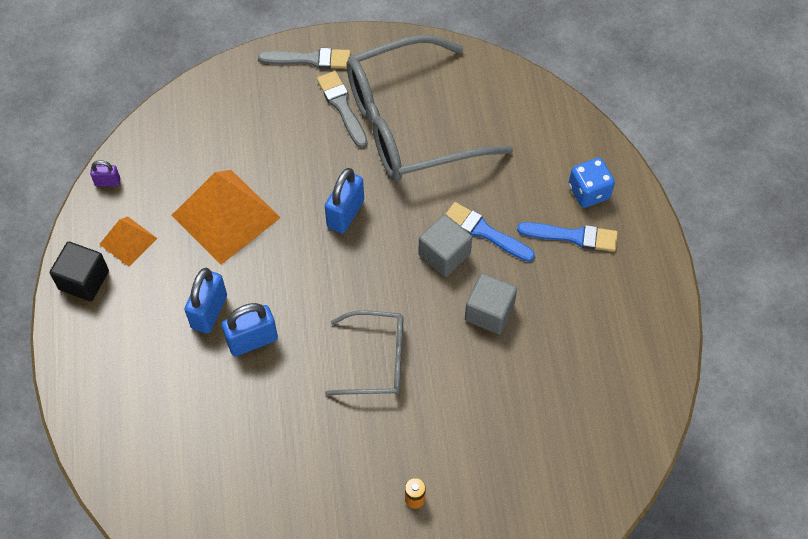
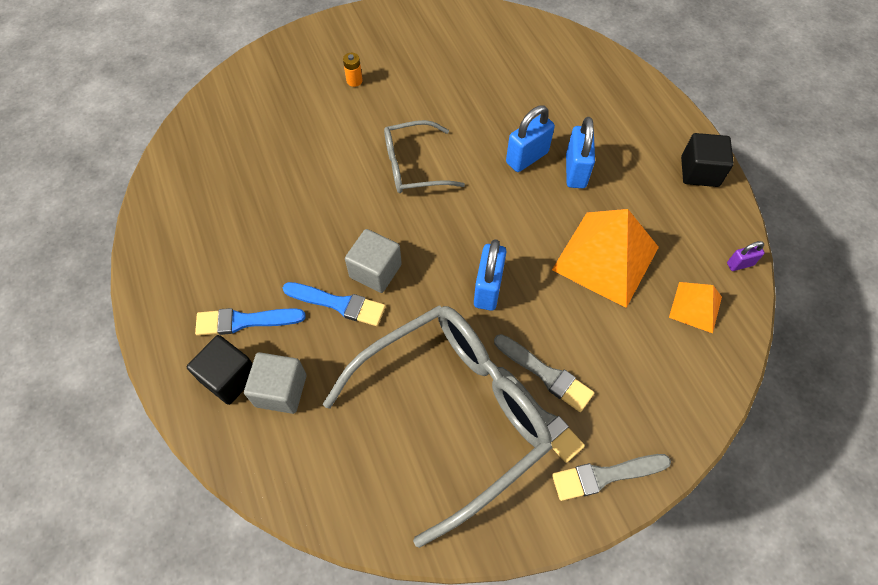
camera: 165 degrees right, 0 degrees up
orange pyramid [99,216,157,267] -> orange pyramid moved to [669,282,722,333]
grey cube [465,273,517,334] -> grey cube moved to [244,352,307,414]
blue dice [569,158,615,208] -> black cube [187,335,253,405]
none -> grey brush [494,334,594,412]

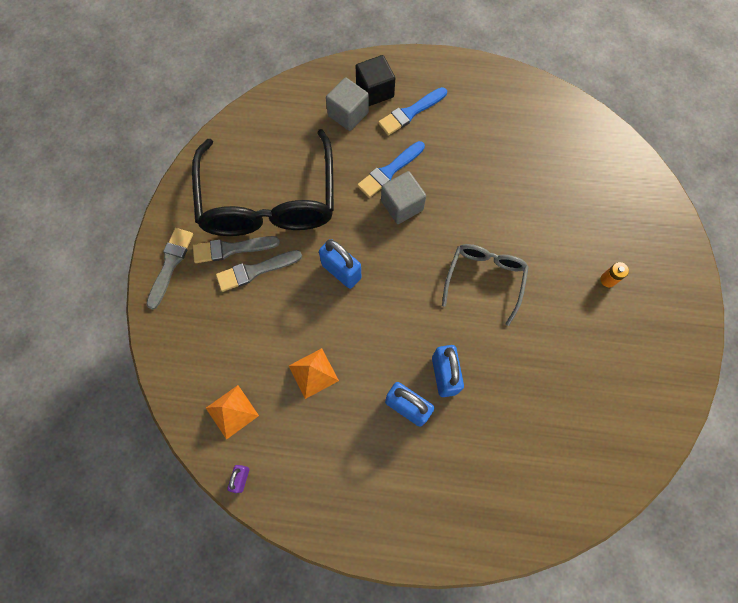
camera: 120 degrees right, 10 degrees up
blue brush [195,308,305,336] -> blue brush turned 150 degrees counterclockwise [378,87,447,135]
grey glasses [323,305,552,548] -> black glasses [192,129,334,236]
orange pyramid [552,209,659,308] -> orange pyramid [289,348,339,399], size x0.52
black cube [681,133,734,187] -> none

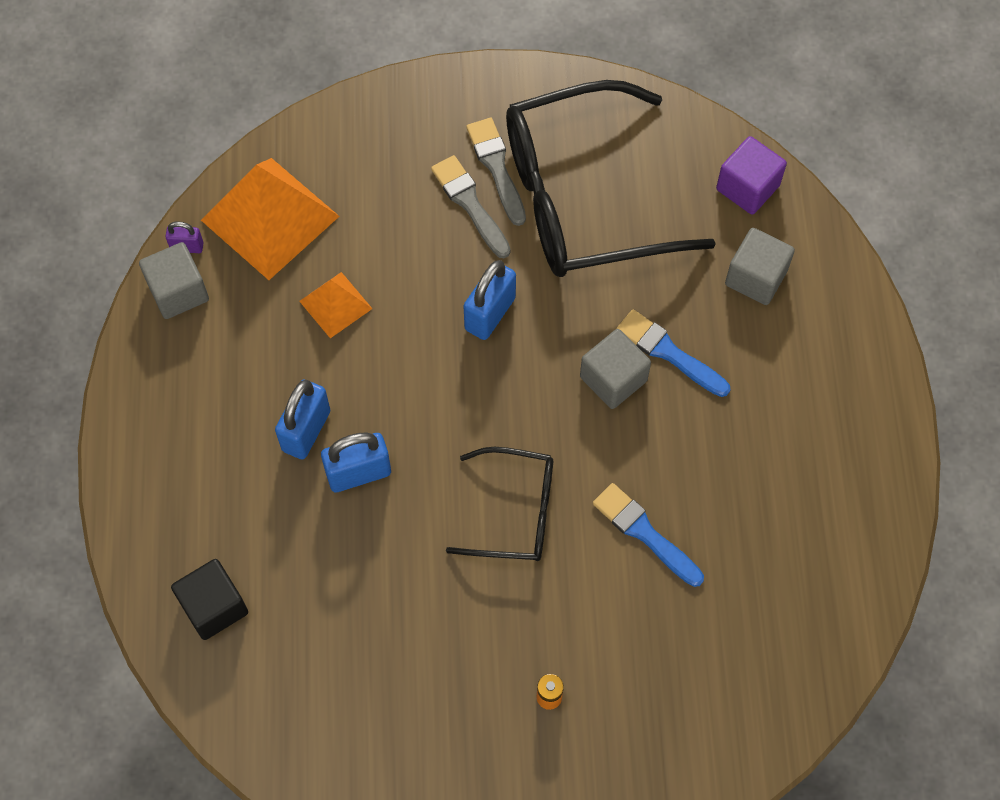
camera: 80 degrees right, 5 degrees down
grey brush [146,228,193,310] -> none
orange pyramid [206,385,259,440] -> orange pyramid [201,158,339,280], size x1.91
black cube [356,55,395,106] -> black cube moved to [171,559,248,640]
blue brush [378,87,447,135] -> blue brush moved to [593,483,704,587]
grey glasses [442,244,529,326] -> black glasses [446,447,553,561]
none -> grey cube [139,242,209,319]
none -> purple cube [716,136,787,215]

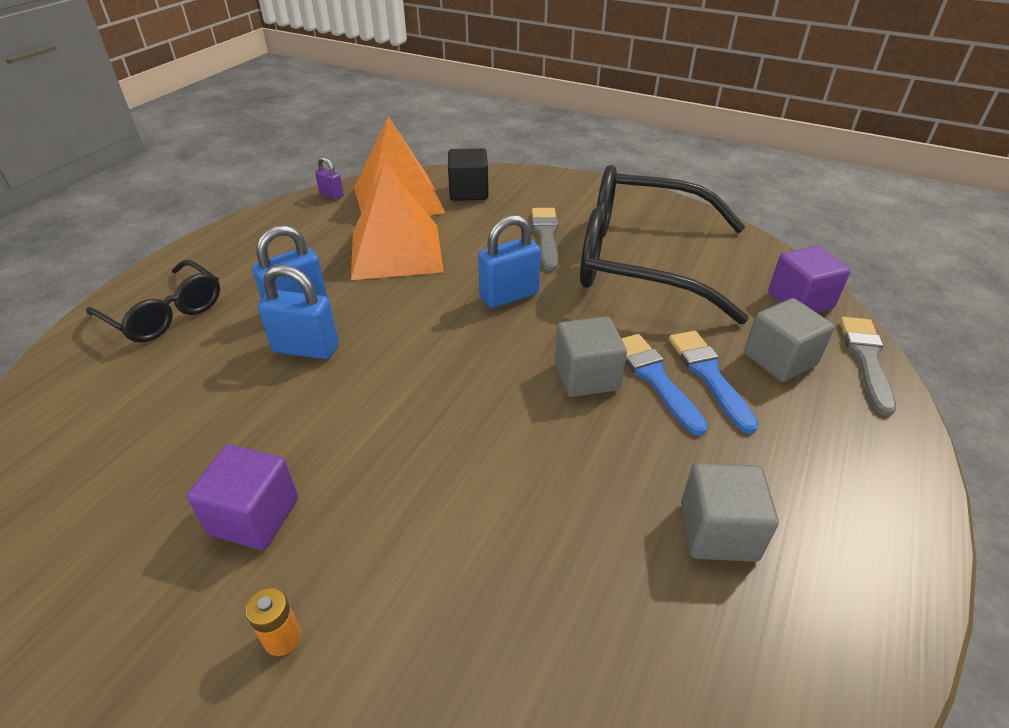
camera: 30 degrees right, 25 degrees down
grey cube [139,242,209,319] -> grey cube moved to [681,463,779,562]
black cube [171,559,248,640] -> black cube moved to [448,148,489,201]
orange pyramid [299,272,372,338] -> orange pyramid [351,162,444,280], size x1.91
black glasses [446,447,553,561] -> black glasses moved to [86,260,220,343]
grey brush [466,118,526,226] -> grey brush moved to [840,317,896,416]
blue brush [593,483,704,587] -> blue brush moved to [669,331,759,434]
none -> purple cube [187,445,298,550]

